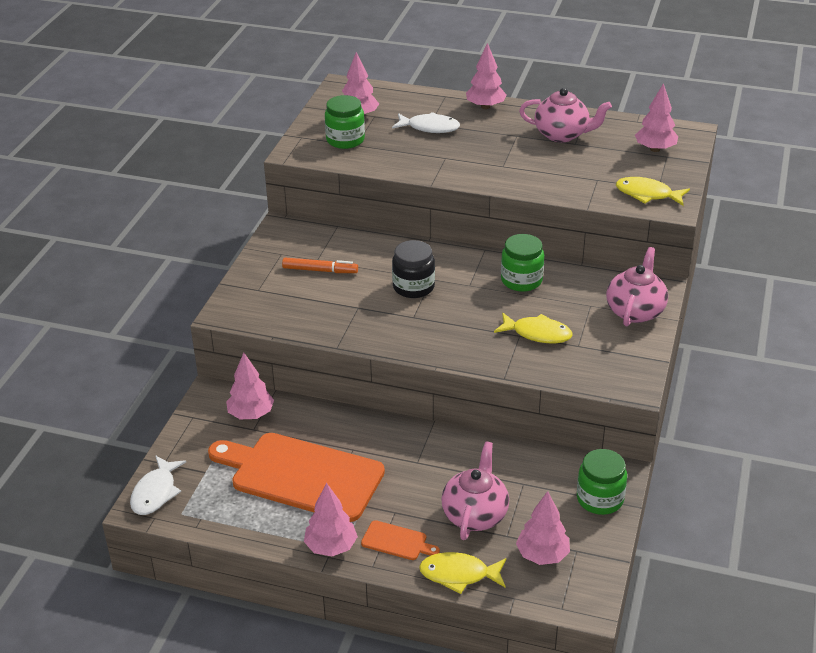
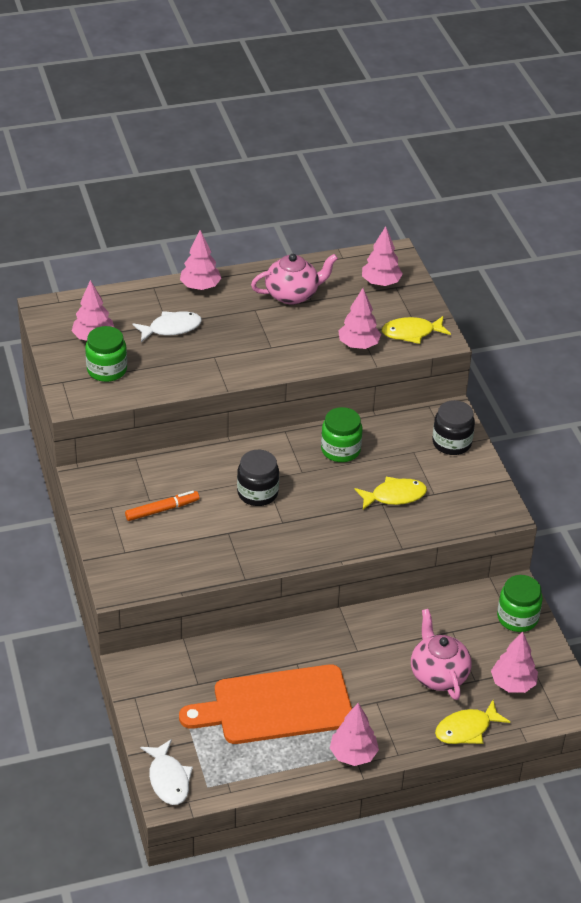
camera: 35 degrees left, 5 degrees up
pink tree [226,352,274,419] -> pink tree moved to [338,288,381,349]
orange cutting board [361,520,440,560] -> none
pink teapot [606,247,668,326] -> black jar [432,400,475,455]

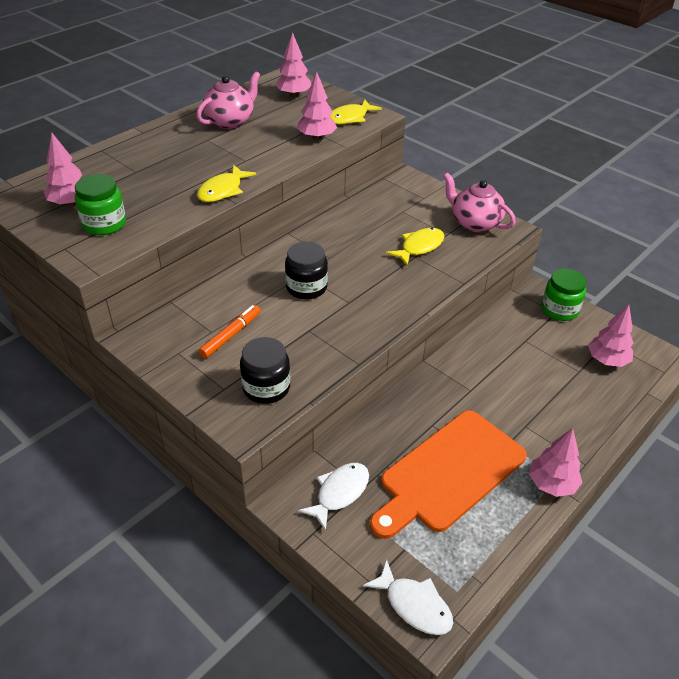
camera: 30 degrees left, 0 degrees up
white fish [133,311,202,342] -> white fish moved to [298,463,369,531]
pink tree [180,230,221,290] -> none
green jar [321,407,362,462] -> none
pink teapot [411,609,472,700] -> pink teapot moved to [443,172,516,232]
black jar [432,400,475,455] -> black jar moved to [240,337,290,404]
yellow fish [435,700,510,744] -> yellow fish moved to [197,165,256,202]

